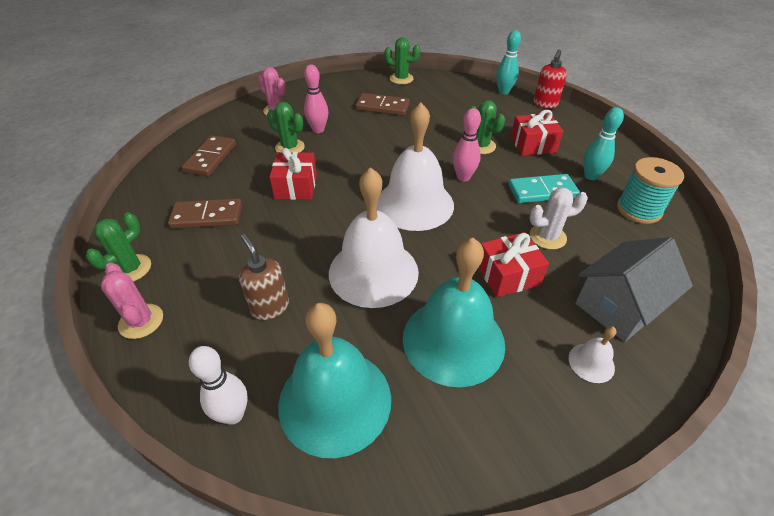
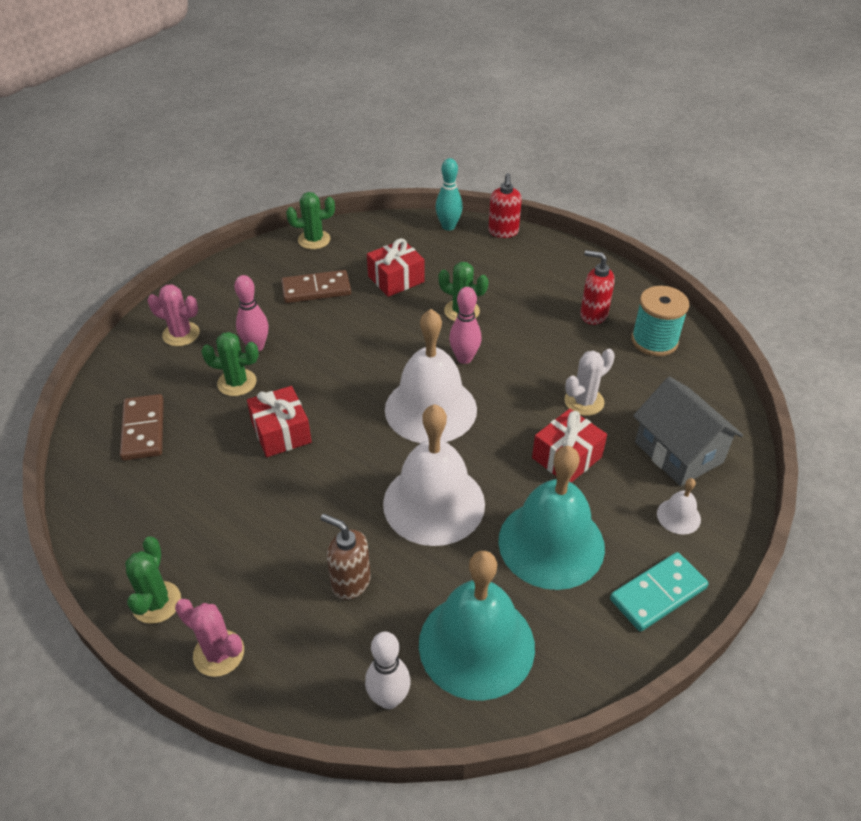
camera: 25 degrees left, 0 degrees up
brown domino [168,198,242,229] -> none
turquoise domino [508,174,580,203] -> turquoise domino moved to [610,552,709,632]
red gift [511,110,564,156] -> red gift moved to [367,238,425,297]
grey house [575,237,693,342] -> grey house turned 60 degrees counterclockwise [633,377,743,486]
turquoise bowling pin [583,107,624,180] -> red soap dispenser [580,250,615,325]

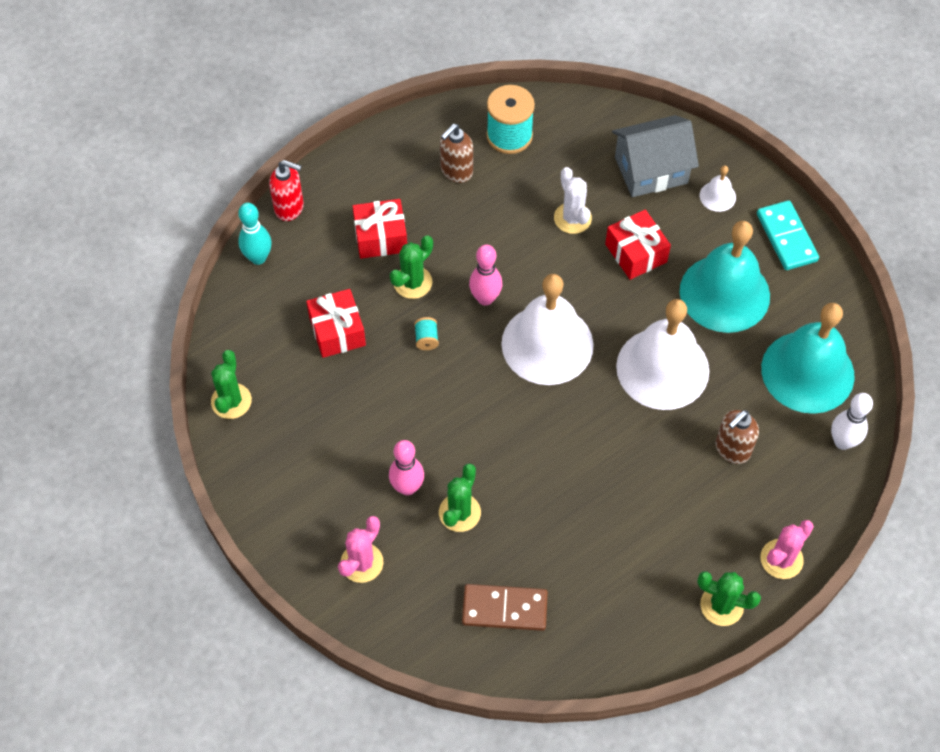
camera: 75 degrees left, 15 degrees up
red gift [247,386,312,457] -> red gift moved to [353,199,407,259]
brown domino [281,270,351,303] -> none
red soap dispenser [580,250,615,325] -> brown soap dispenser [440,124,473,183]
none -> turquoise spool [414,317,439,350]

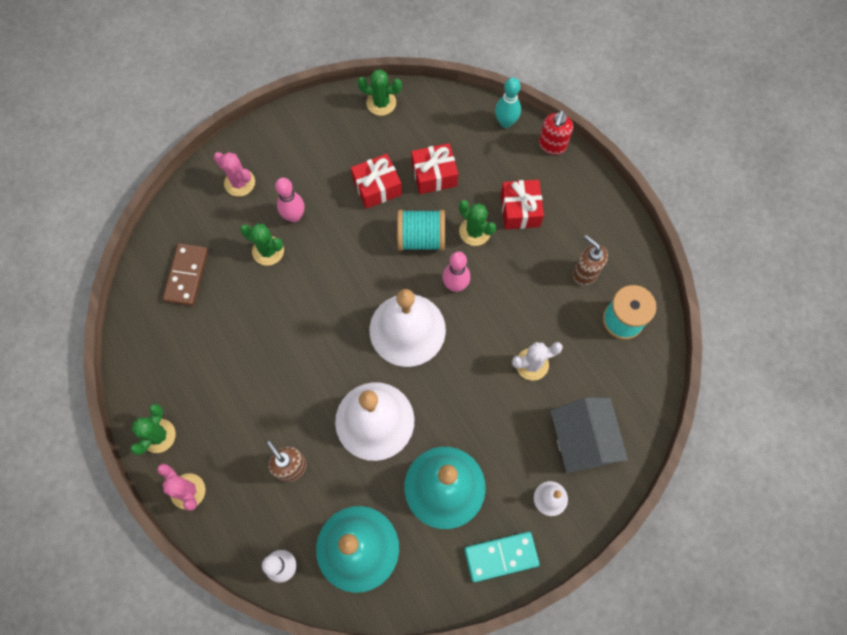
camera: 95 degrees right, 10 degrees up
turquoise spool [414,317,439,350] -> turquoise spool [397,210,445,251], size x2.20
red gift [605,210,671,280] -> red gift moved to [351,154,402,209]

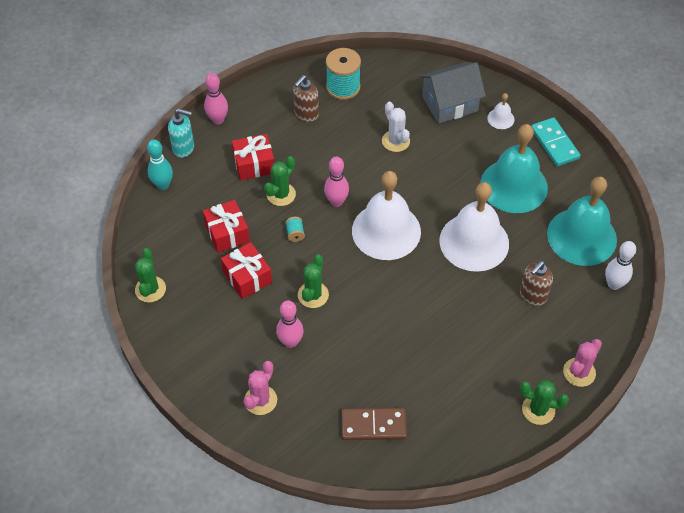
camera: 100 degrees left, 15 degrees down
green cactus [240,224,284,266] -> green cactus moved to [298,254,329,308]
turquoise spool [397,210,445,251] -> turquoise spool [285,217,305,242], size x0.45
red soap dispenser [539,110,573,155] -> turquoise soap dispenser [168,108,194,158]
none -> pink bowling pin [204,73,228,125]

